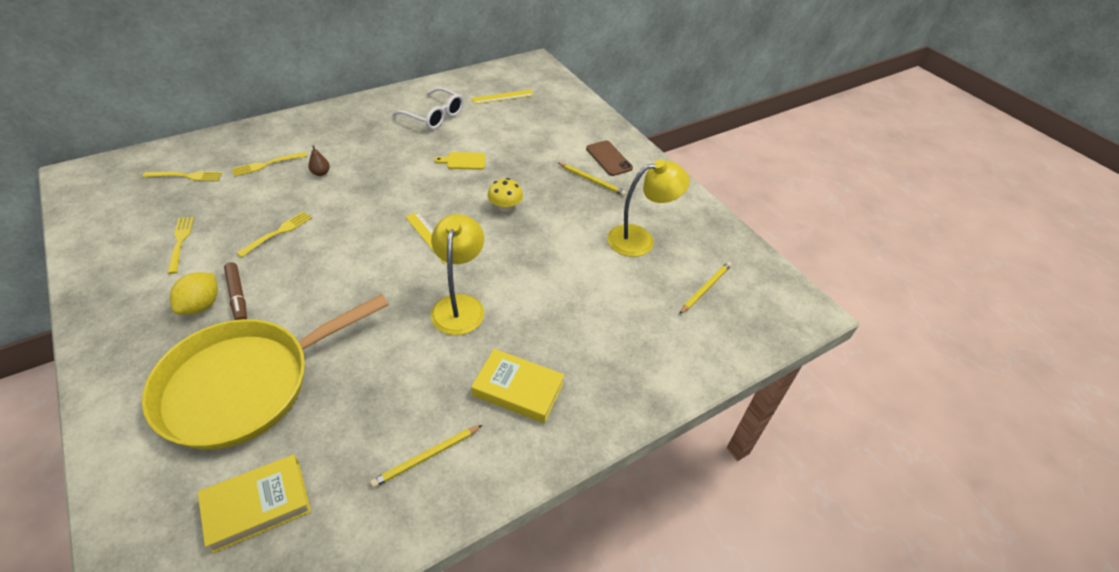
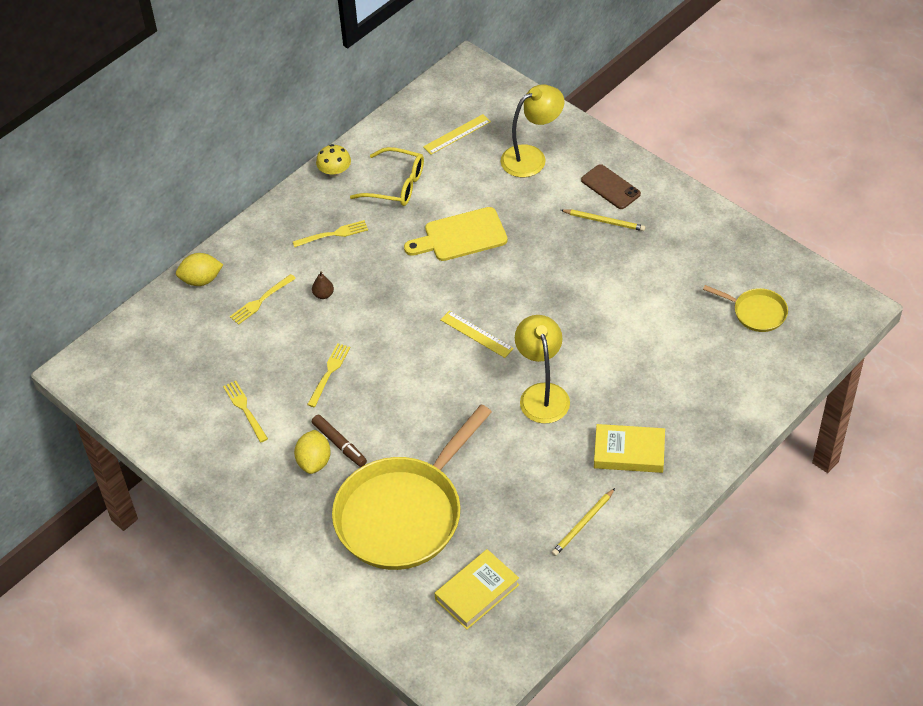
camera: 10 degrees left, 5 degrees up
yellow fork [142,172,222,181] -> yellow fork moved to [293,220,368,247]
white glasses [392,87,464,130] -> yellow glasses [350,147,424,206]
yellow cutting board [434,152,486,170] -> yellow cutting board [404,207,508,261], size x1.80
yellow mushroom [488,178,523,212] -> yellow mushroom moved to [316,144,351,177]
yellow lamp [607,159,690,257] -> yellow lamp moved to [501,85,564,178]
yellow pencil [679,262,732,314] -> yellow pan [703,285,788,332]
none -> yellow lemon [176,253,223,286]

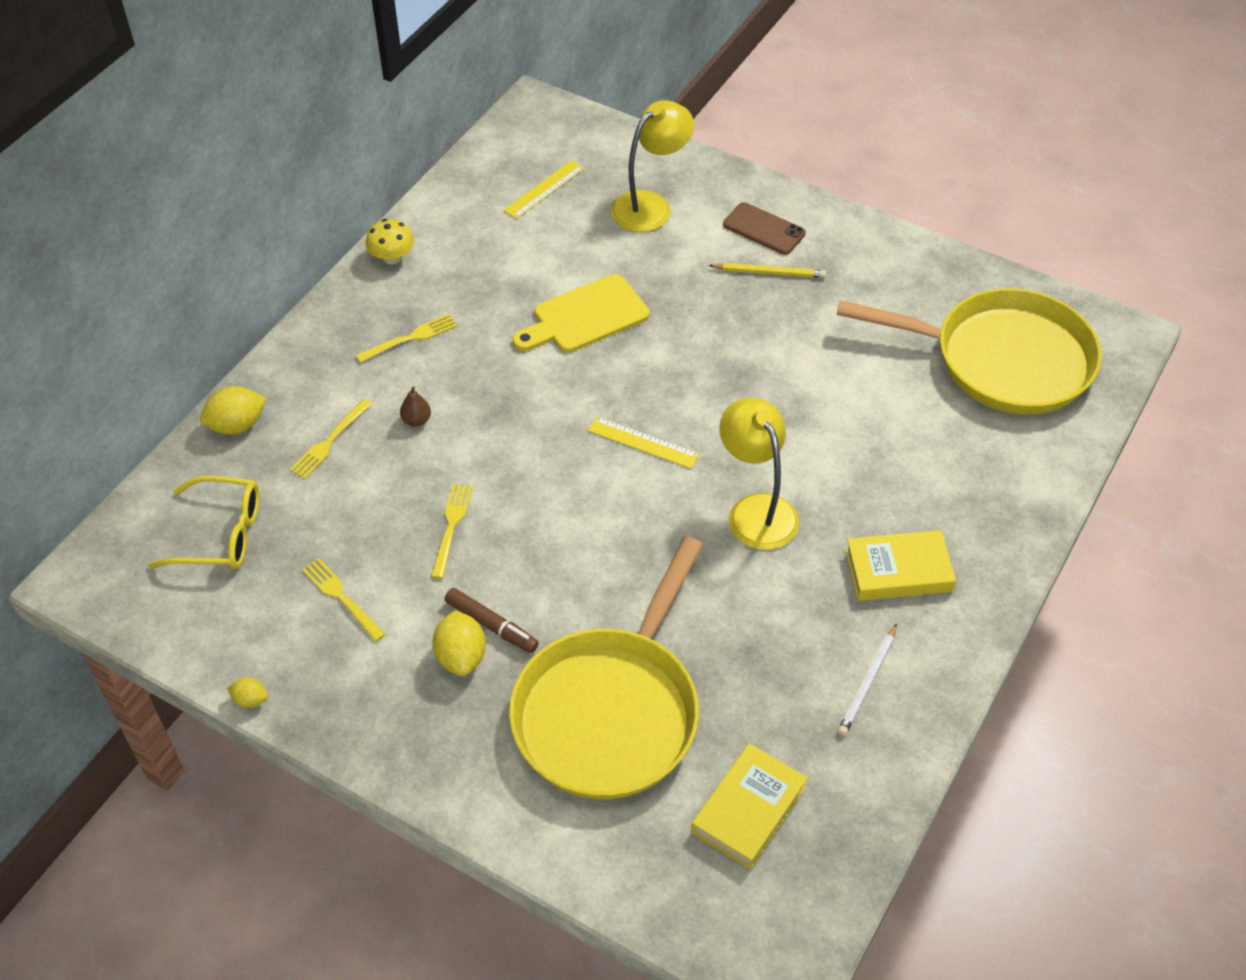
camera: 15 degrees left, 0 degrees up
yellow glasses [350,147,424,206] -> yellow glasses moved to [148,476,260,569]
yellow pencil [552,488,615,556] -> white pencil [838,624,897,736]
yellow pan [703,285,788,332] -> yellow pan [837,288,1102,414], size x2.23
none -> yellow lemon [227,678,268,708]

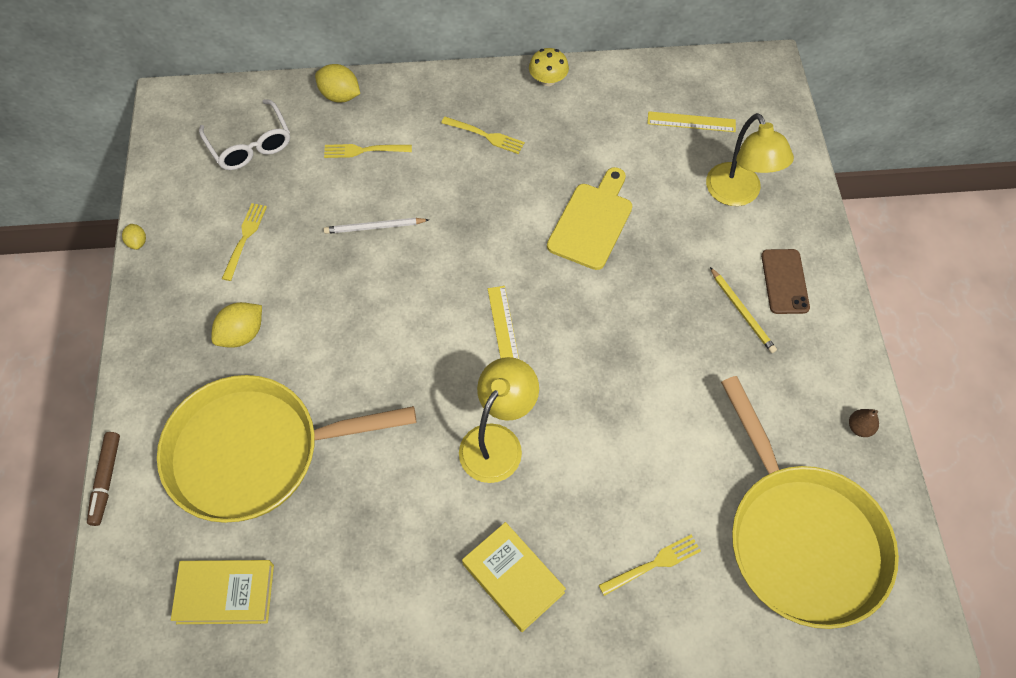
camera: 55 degrees right, 10 degrees up
yellow glasses [148,476,260,569] -> white glasses [199,99,290,170]
brown pear [400,386,431,427] -> brown pear moved to [849,409,879,437]
yellow fork [431,484,473,579] -> yellow fork moved to [599,535,701,596]
brown marker [445,588,539,653] -> brown marker moved to [87,432,120,526]
yellow cutting board [512,274,650,353] -> yellow cutting board turned 90 degrees clockwise [547,167,632,270]
yellow lamp [611,100,694,232] -> yellow lamp turned 60 degrees clockwise [706,113,794,206]
white pencil [838,624,897,736] -> white pencil moved to [324,218,429,234]

